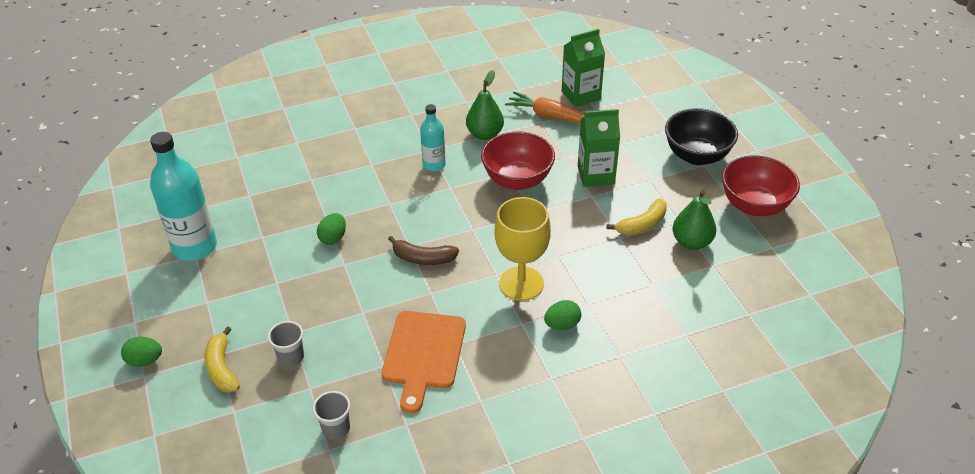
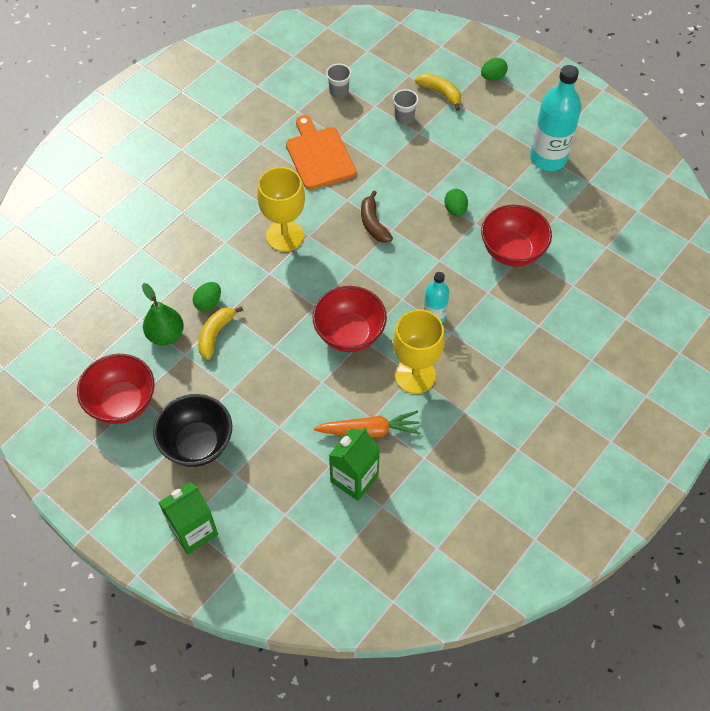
camera: 150 degrees right, 15 degrees up
brown banana [388,236,459,265] -> brown banana turned 90 degrees counterclockwise [361,191,393,243]
green pear [466,70,504,140] -> yellow goblet [393,309,445,394]
green egg [544,300,581,330] -> green egg moved to [193,282,221,312]
green carton [578,109,620,187] -> green carton moved to [158,482,218,554]
none -> red bowl [481,205,552,267]

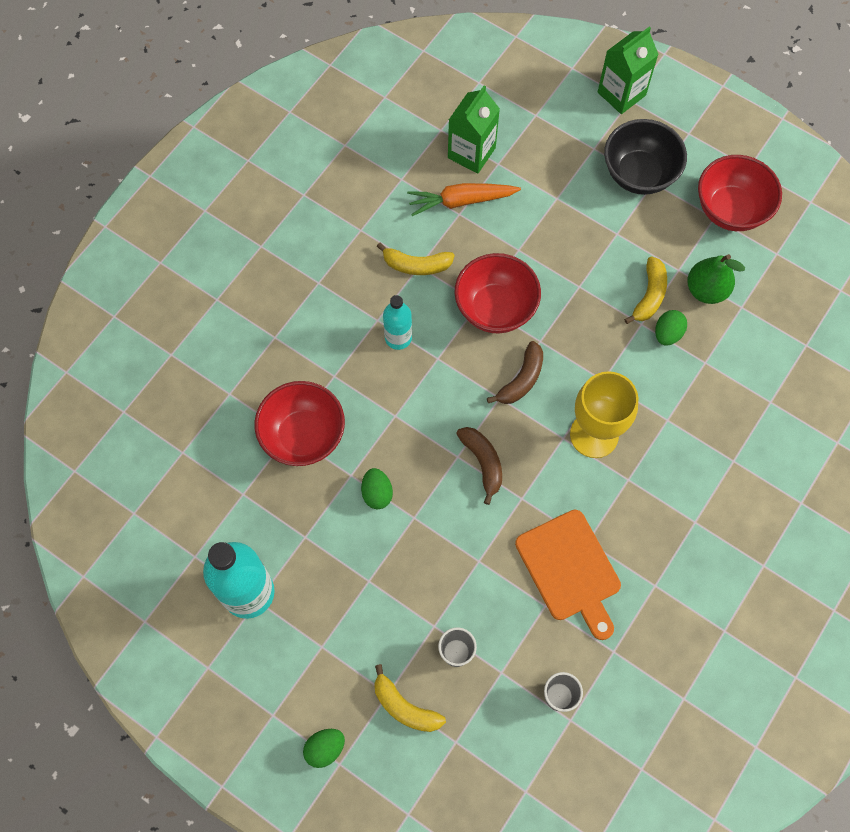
camera: 175 degrees right, 10 degrees up
yellow goblet [393,309,445,394] -> yellow banana [377,243,455,275]
none -> brown banana [487,341,543,404]

